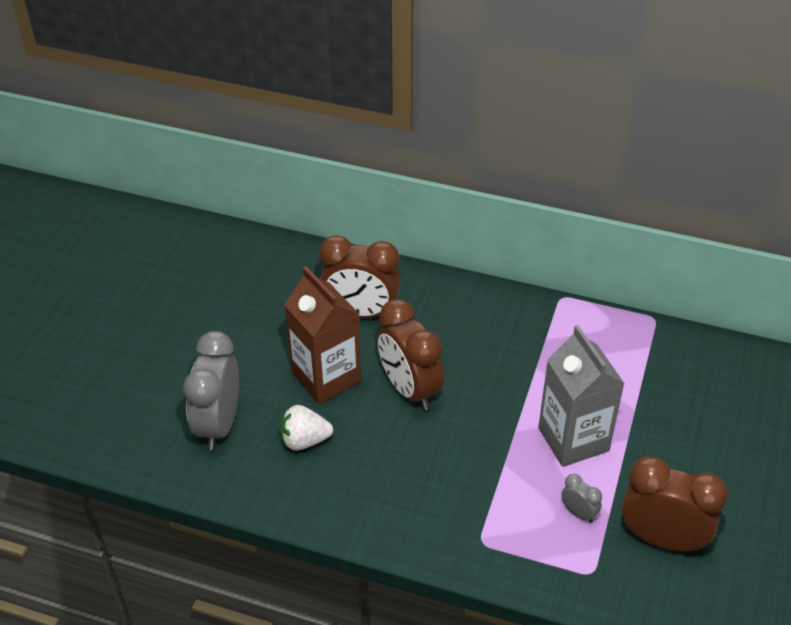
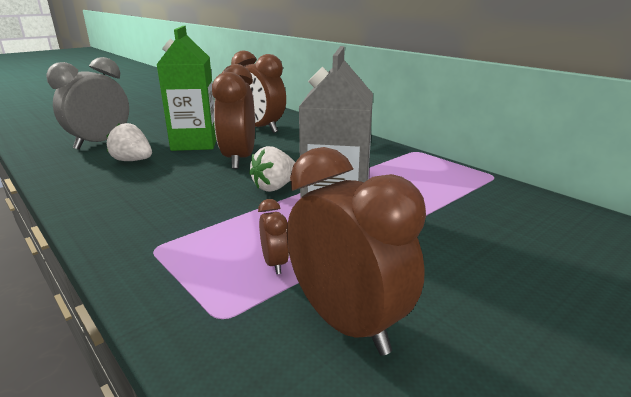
camera: 30 degrees right, 20 degrees down
brown carton [284,266,361,404] -> green carton [156,26,216,151]
grey clock [561,474,602,523] -> brown clock [258,199,289,274]
none -> white strawberry [249,146,295,192]

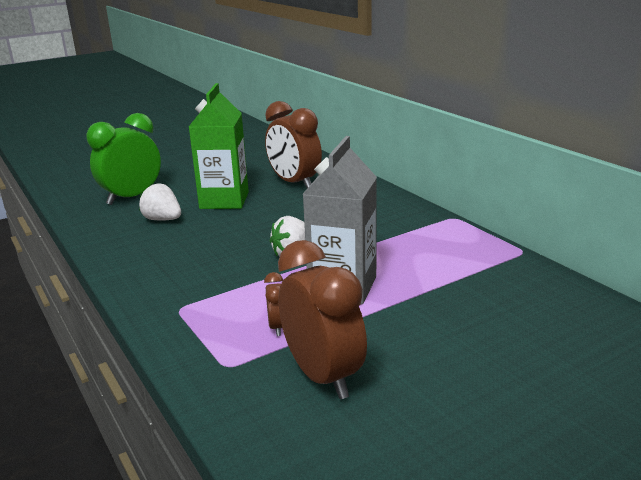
camera: 10 degrees right, 0 degrees up
grey clock [46,57,129,150] -> green clock [86,113,161,205]
brown clock [212,64,255,169] -> none

